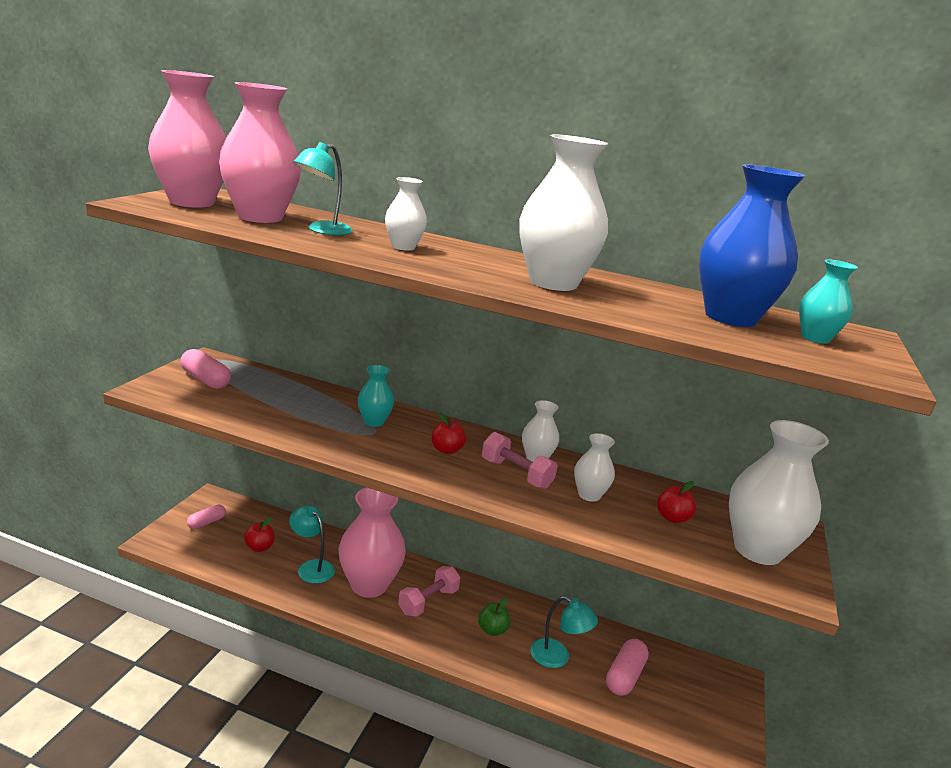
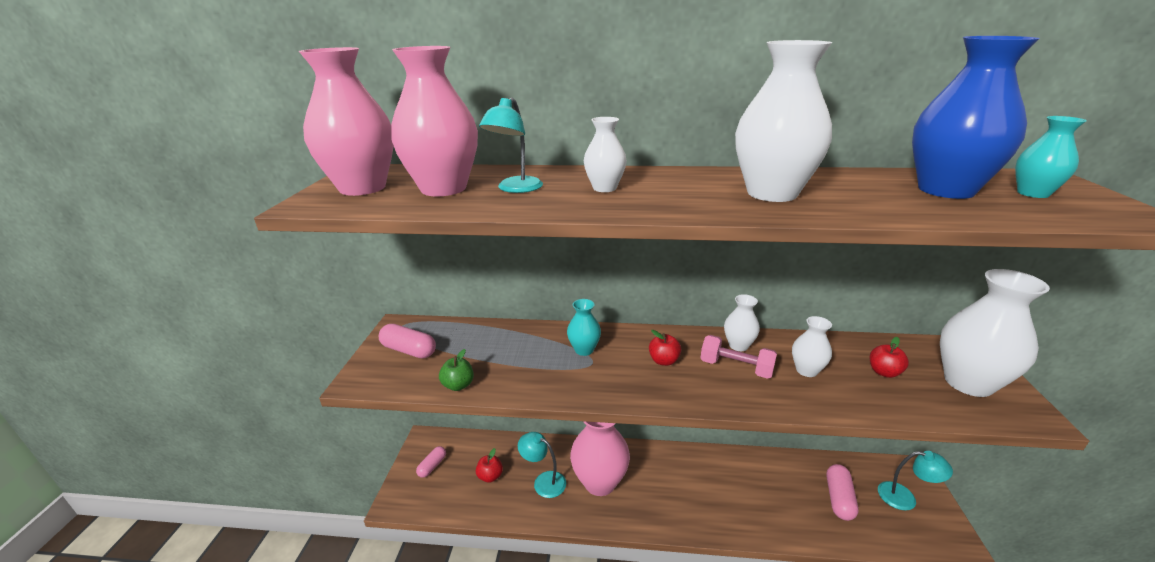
camera: 10 degrees left, 5 degrees up
pink dumbbell [398,566,461,617] -> none
green apple [478,598,510,636] -> green apple moved to [439,349,474,391]
turquoise lamp [530,596,598,668] -> turquoise lamp moved to [878,451,953,510]

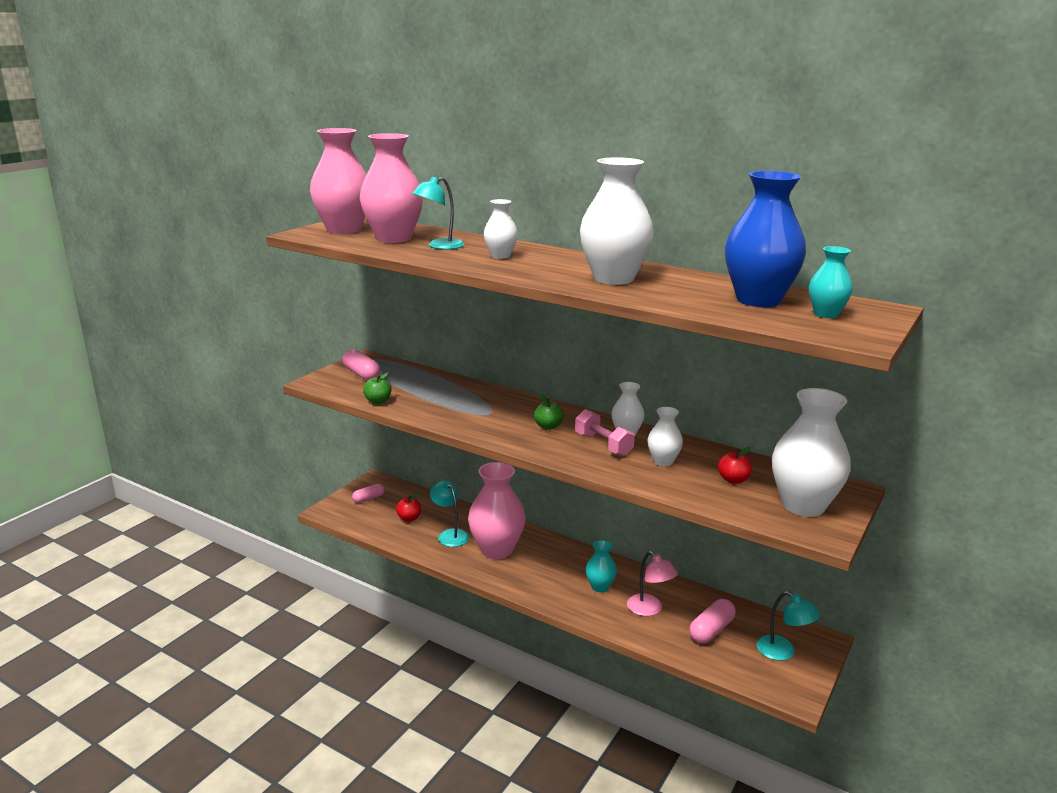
camera: 25 degrees right, 5 degrees down
turquoise vase [567,299,601,356] -> turquoise vase moved to [586,540,617,593]
red apple [649,330,681,366] -> green apple [534,394,564,430]
none -> pink lamp [627,551,678,616]

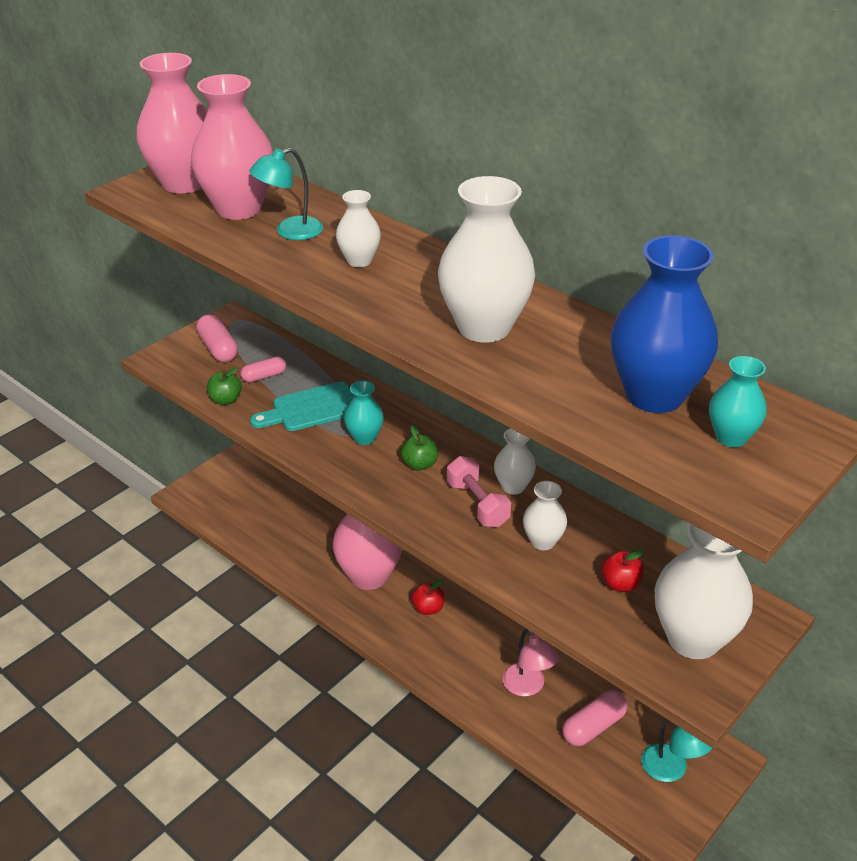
camera: 10 degrees right, 15 degrees up
pink capsule [352,484,385,503] -> pink capsule moved to [240,356,286,383]
red apple [396,492,421,522] -> red apple moved to [412,579,445,615]
turquoise lamp [430,480,469,547] -> none
turquoise vase [586,540,617,593] -> turquoise vase moved to [344,381,384,445]
none -> turquoise cutting board [250,382,354,431]

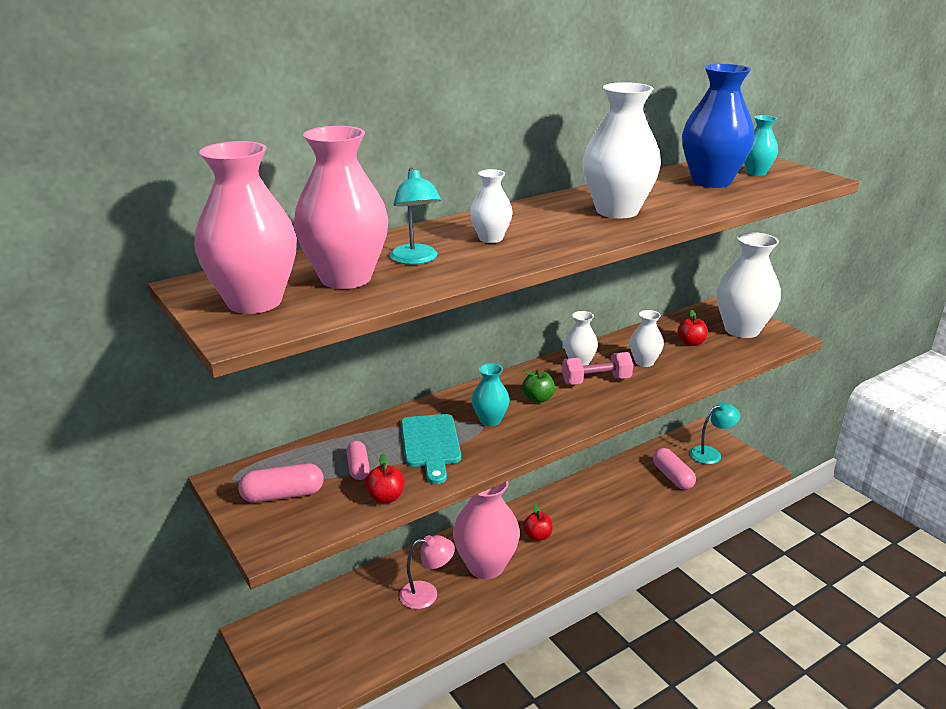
camera: 75 degrees left, 10 degrees down
green apple [207,367,242,405] -> red apple [365,454,405,503]
pink lamp [502,629,559,696] -> pink lamp moved to [399,535,455,609]

